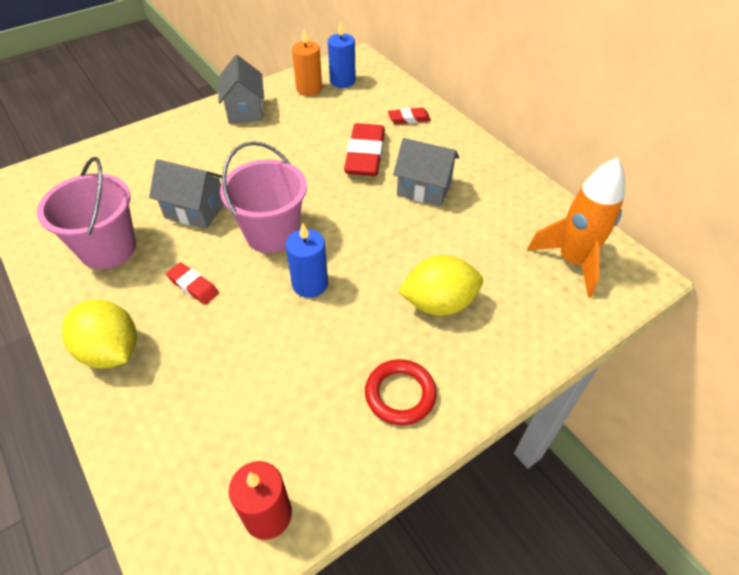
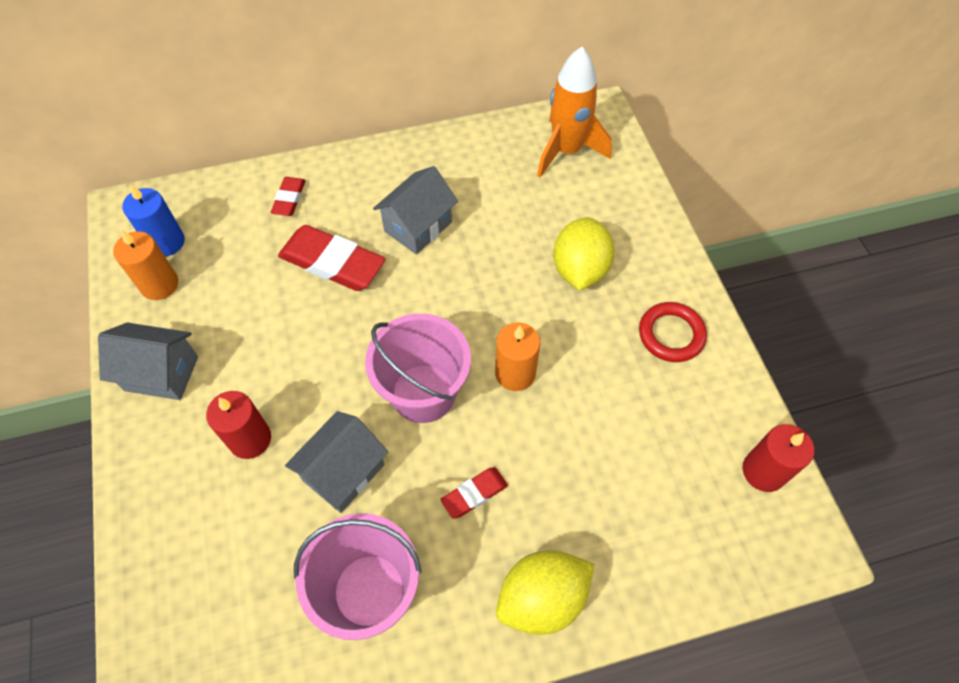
camera: 70 degrees left, 10 degrees up
blue candle [286,223,328,298] -> orange candle [495,323,540,391]
none -> red candle [206,391,271,459]

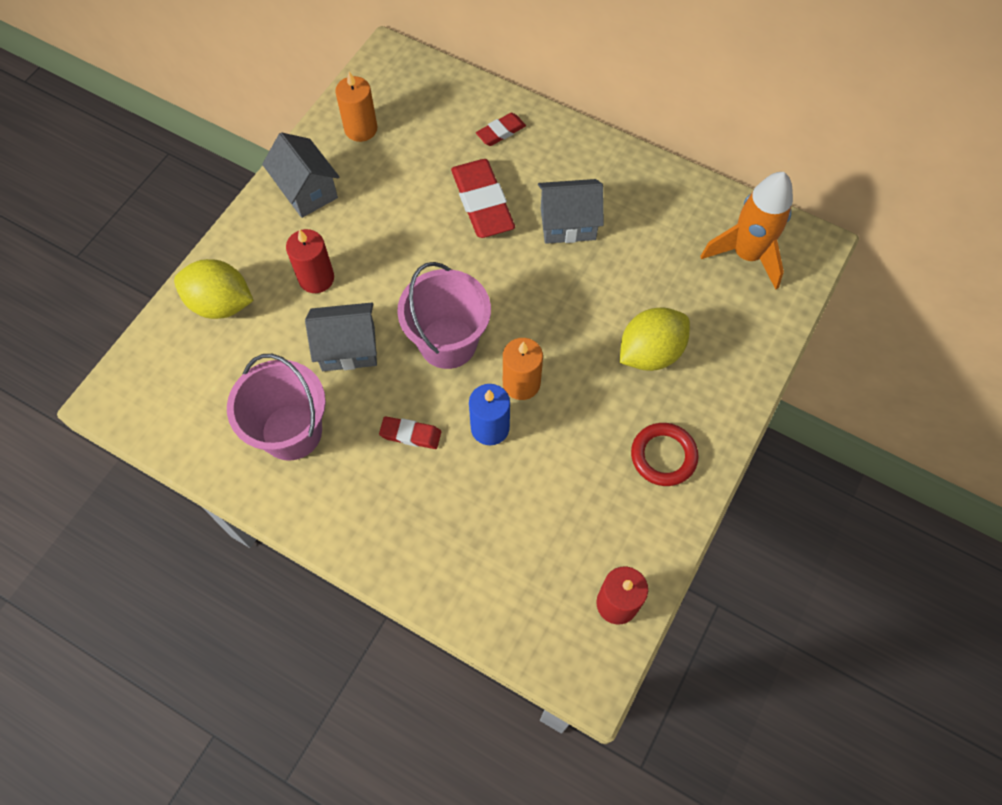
camera: 45 degrees right, 5 degrees up
blue candle [122,184,185,257] -> blue candle moved to [469,384,510,445]
yellow lemon [496,550,594,635] -> yellow lemon moved to [174,259,254,319]

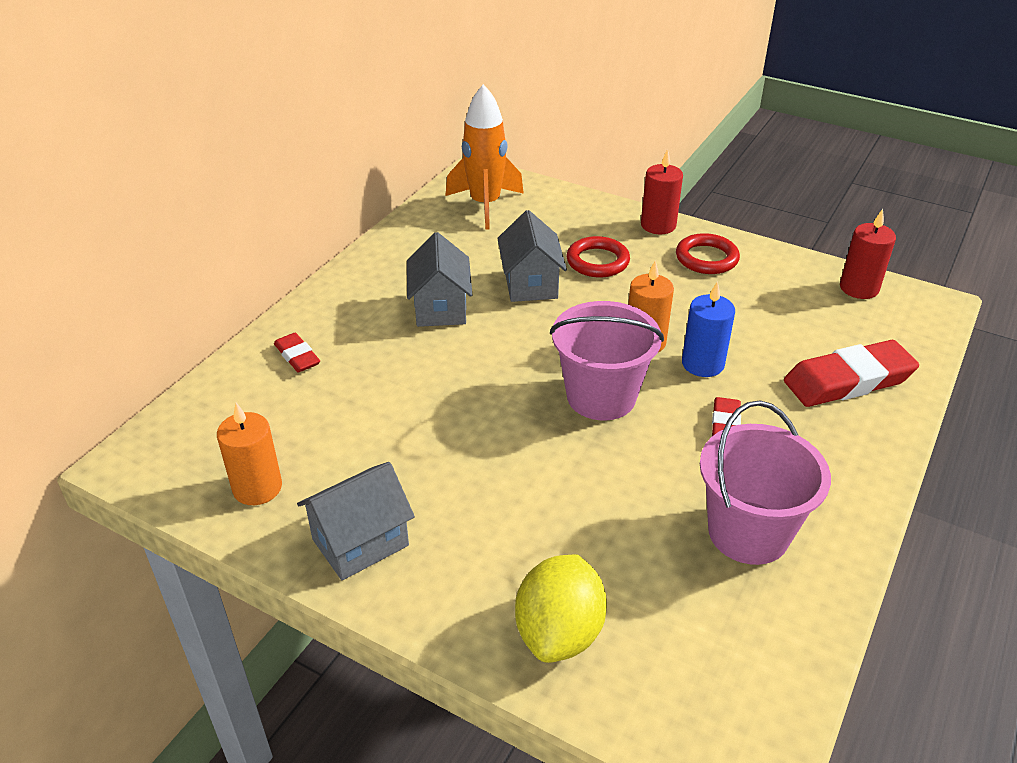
camera: 90 degrees left, 25 degrees down
red candle [286,229,334,293] -> red candle moved to [641,149,683,234]
grey house [305,303,377,371] -> grey house moved to [497,210,567,302]
red eraser [451,159,515,238] -> red eraser moved to [784,340,919,407]
yellow lemon [620,307,690,371] -> red ring [567,236,630,277]

